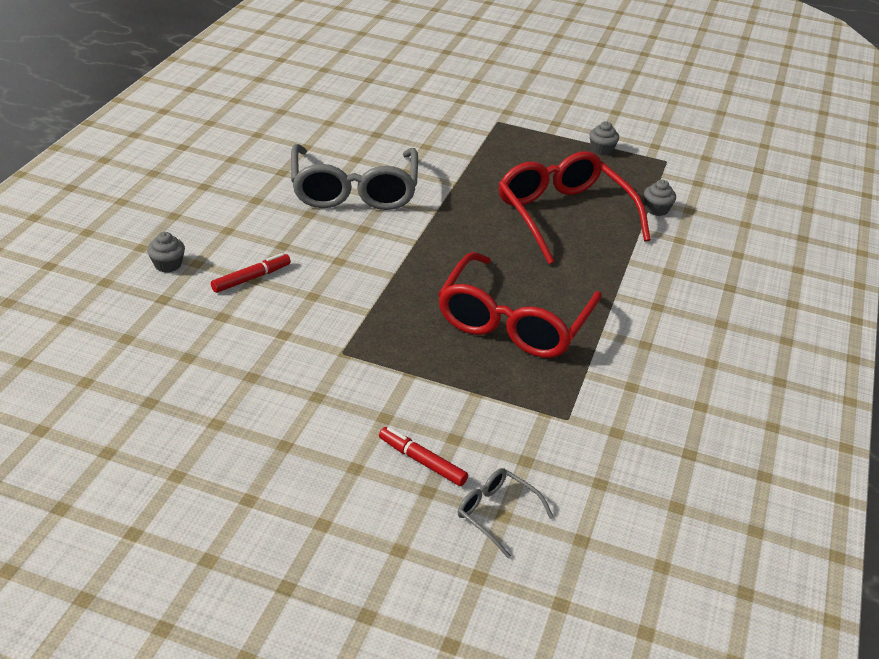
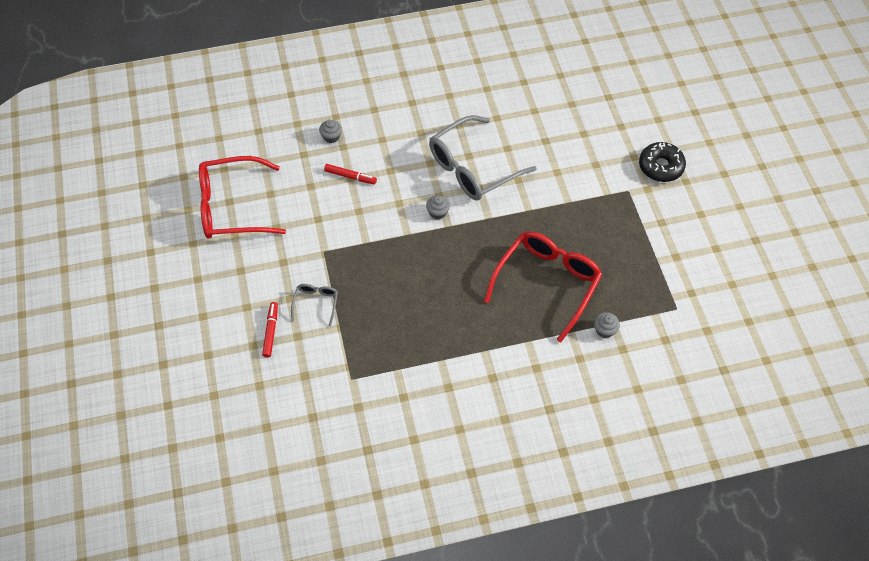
camera: 60 degrees right, 20 degrees up
red glasses [438,252,602,358] -> red glasses moved to [199,156,286,239]
grey glasses [458,468,554,558] -> grey glasses moved to [291,284,338,327]
grey cupcake [589,121,619,156] -> grey cupcake moved to [426,195,450,219]
none -> black donut [639,142,686,182]

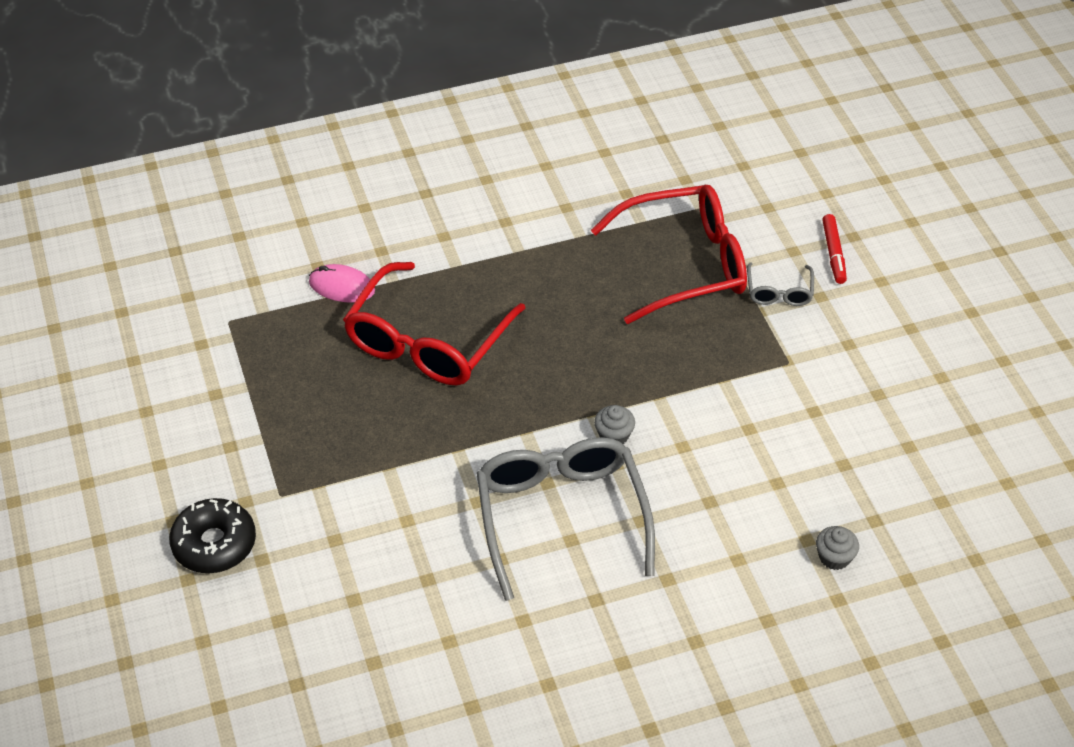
camera: 175 degrees right, 10 degrees down
red glasses [199,156,286,239] -> red glasses moved to [591,185,747,324]
red marker [324,164,377,184] -> none
grey glasses [429,115,537,201] -> grey glasses turned 60 degrees counterclockwise [477,437,655,601]
grey cupcake [594,312,620,338] -> pink mouse [309,264,375,303]

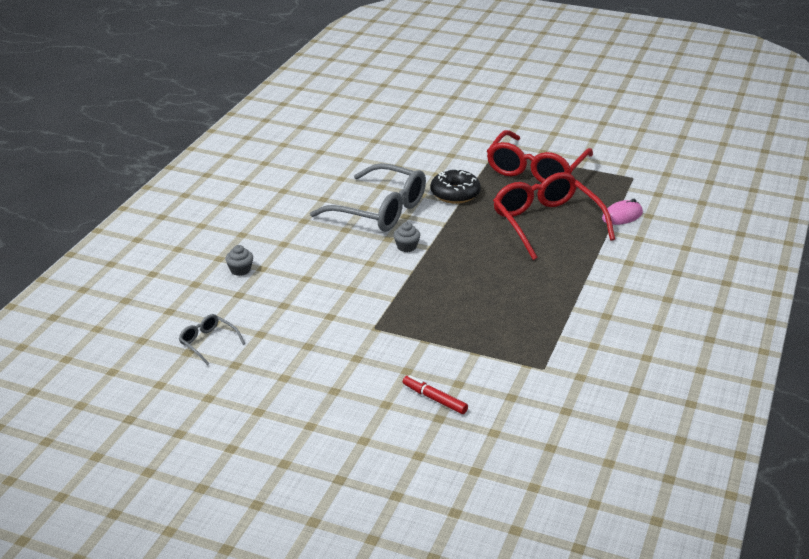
camera: 130 degrees right, 15 degrees down
black donut [169,498,256,573] -> black donut moved to [431,168,481,204]
red glasses [591,185,747,324] -> red glasses moved to [487,130,593,183]
grey glasses [747,262,814,306] -> grey glasses moved to [179,314,245,365]

